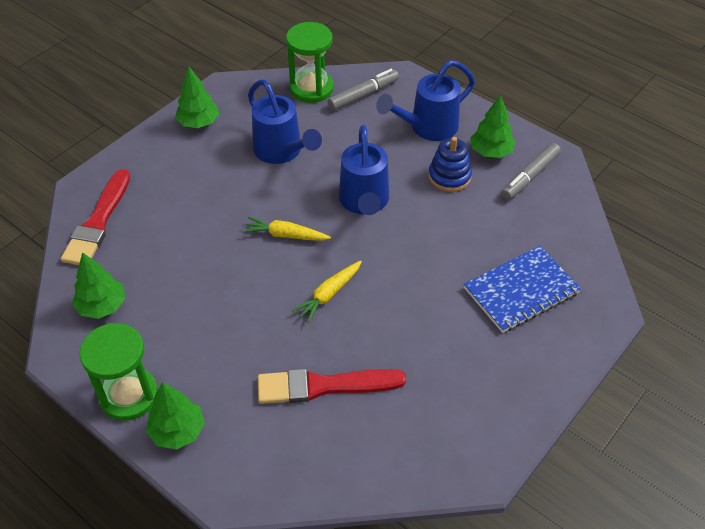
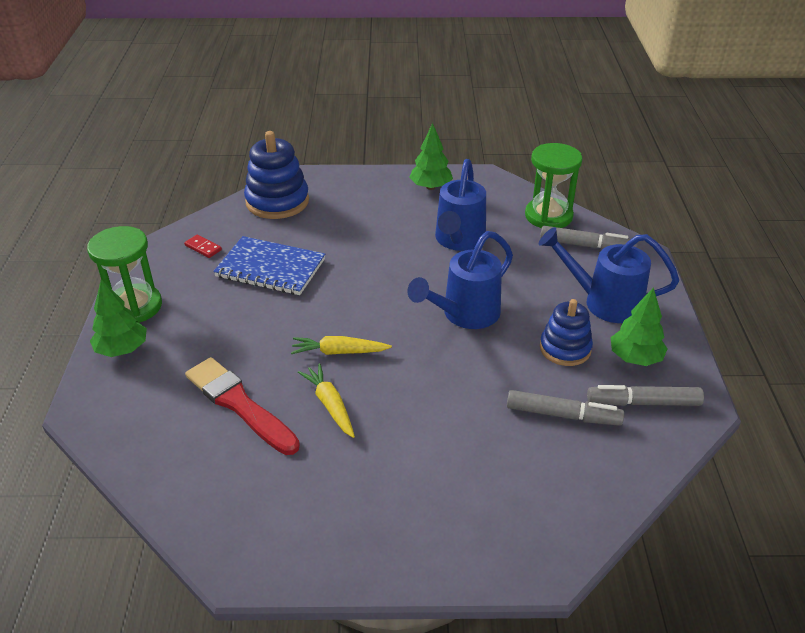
camera: 50 degrees right, 10 degrees down
red brush [61,169,130,265] -> blue stacking toy [244,131,309,219]
green tree [72,252,125,319] -> red domino [184,235,222,258]
yellow carrot [243,217,331,241] -> yellow carrot moved to [298,363,355,438]
blue notebook [464,246,581,333] -> blue notebook moved to [213,236,325,295]
none -> grey marker [507,390,624,426]

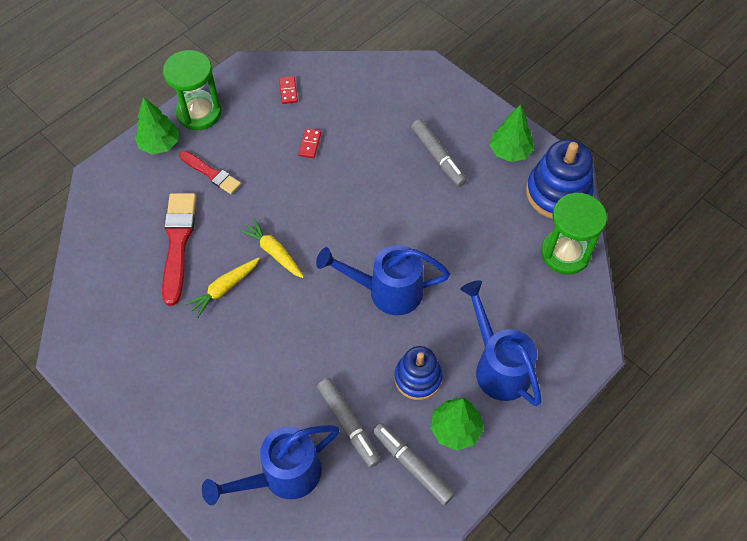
camera: 45 degrees right, 20 degrees up
blue notebook [213,236,325,295] -> red domino [298,128,321,158]
blue stacking toy [244,131,309,219] -> blue stacking toy moved to [526,139,594,219]
yellow carrot [298,363,355,438] -> yellow carrot turned 150 degrees counterclockwise [185,258,260,318]
blue watering can [435,159,486,251] -> blue watering can moved to [202,425,339,505]
grey marker [540,226,630,250] -> grey marker moved to [411,119,467,187]
none -> red brush [179,151,241,194]

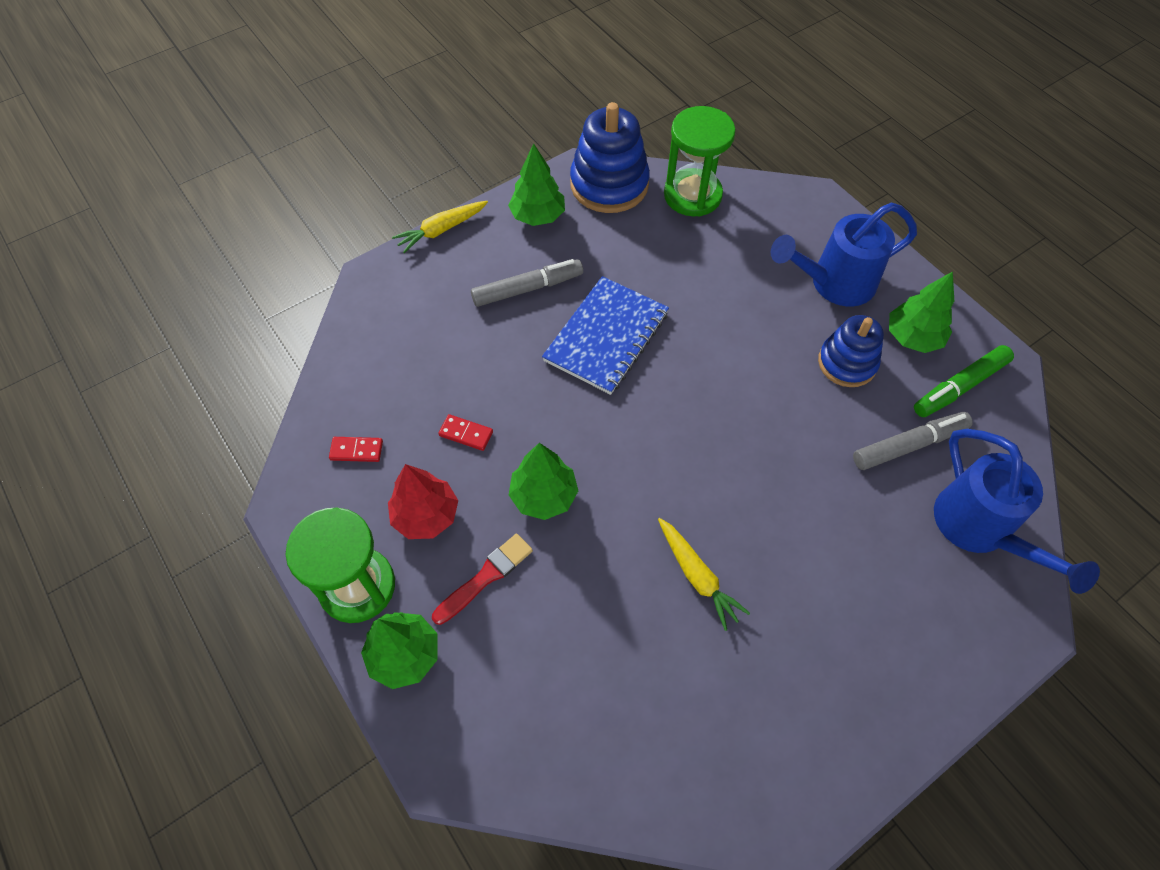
camera: 80 degrees left, 0 degrees up
red brush [162,193,196,306] -> none
yellow carrot [239,219,304,278] -> yellow carrot moved to [392,201,488,253]
blue watering can [316,245,450,315] -> none
grey marker [373,423,455,505] -> green marker [914,345,1014,417]
none -> red tree [388,464,459,539]
none -> green tree [509,443,578,520]
none -> blue notebook [542,276,669,395]

